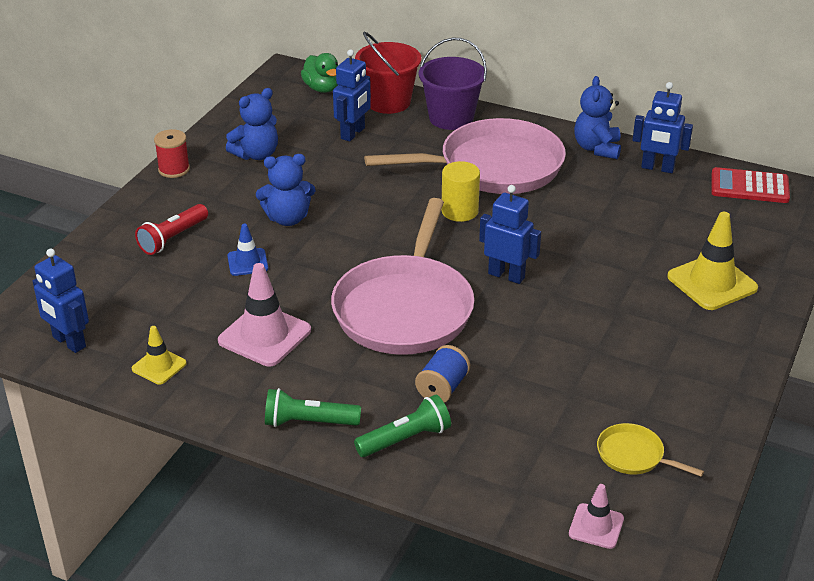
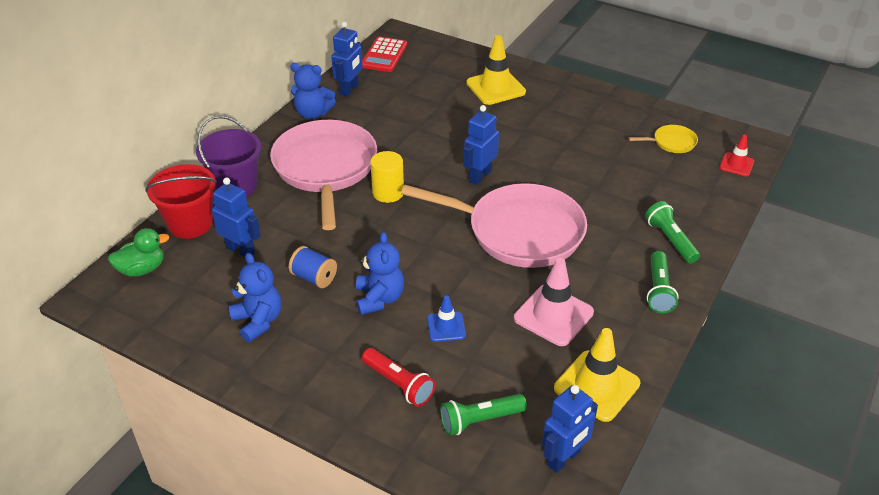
camera: 85 degrees left, 5 degrees up
yellow traffic cone [132,326,187,385] -> yellow traffic cone [554,328,640,422], size x1.78
red spool [154,129,190,178] -> none
blue spool [415,345,470,403] -> blue spool moved to [289,246,337,288]
pink traffic cone [569,484,624,549] -> red traffic cone [720,135,754,176]
yellow pan [597,423,704,477] -> yellow pan turned 135 degrees counterclockwise [628,125,698,153]
none -> green flashlight [440,394,527,436]

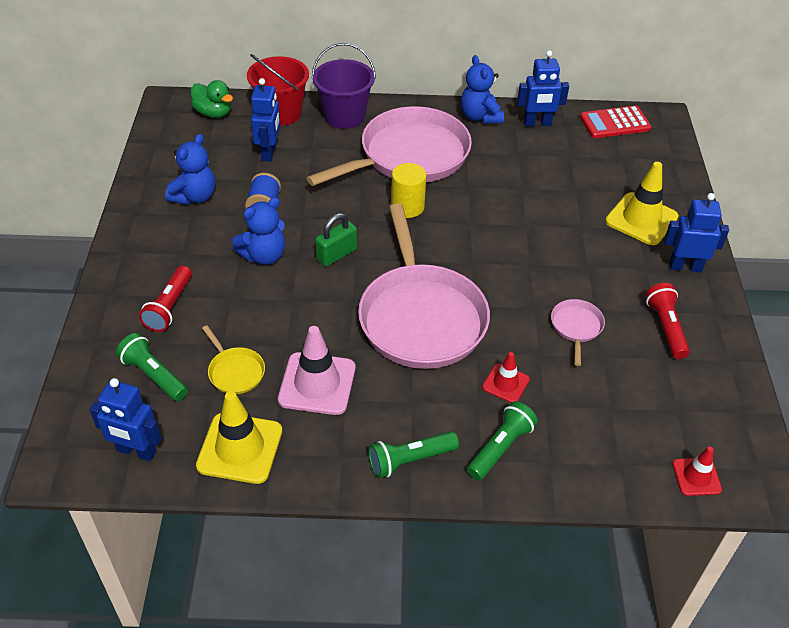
camera: 60 degrees right, 5 degrees up
blue traffic cone [427,295,466,342] -> none
blue robot [463,105,499,185] -> blue robot moved to [664,193,729,272]
yellow pan [628,125,698,153] -> yellow pan moved to [202,325,265,394]
none -> green padlock [315,213,357,266]
none -> red traffic cone [482,352,530,403]
none -> pink pan [551,299,605,366]
none -> red flashlight [645,283,690,359]

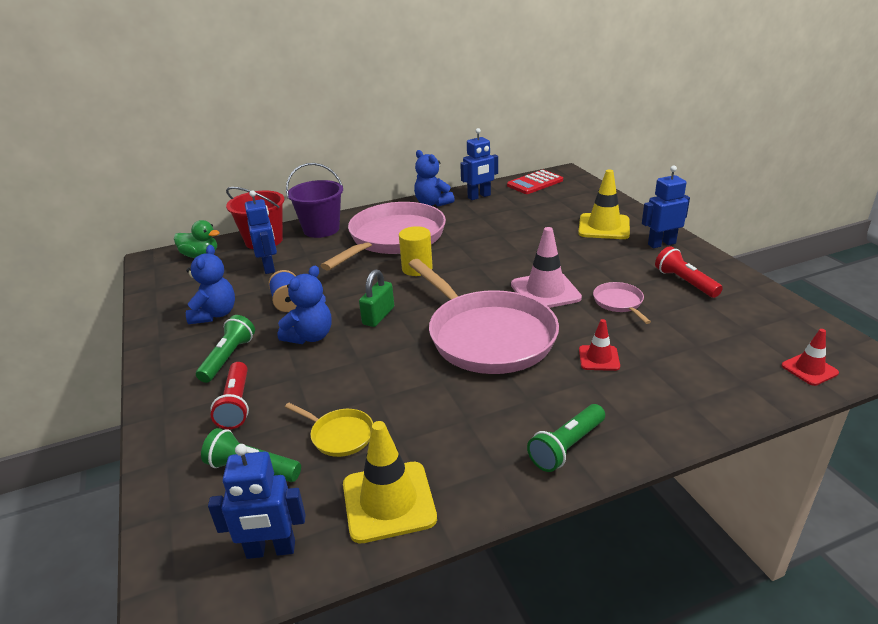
camera: 20 degrees left, 15 degrees down
pink traffic cone [278,326,356,415] -> pink traffic cone moved to [511,227,582,308]
green flashlight [467,401,538,480] -> green flashlight moved to [196,315,255,383]

